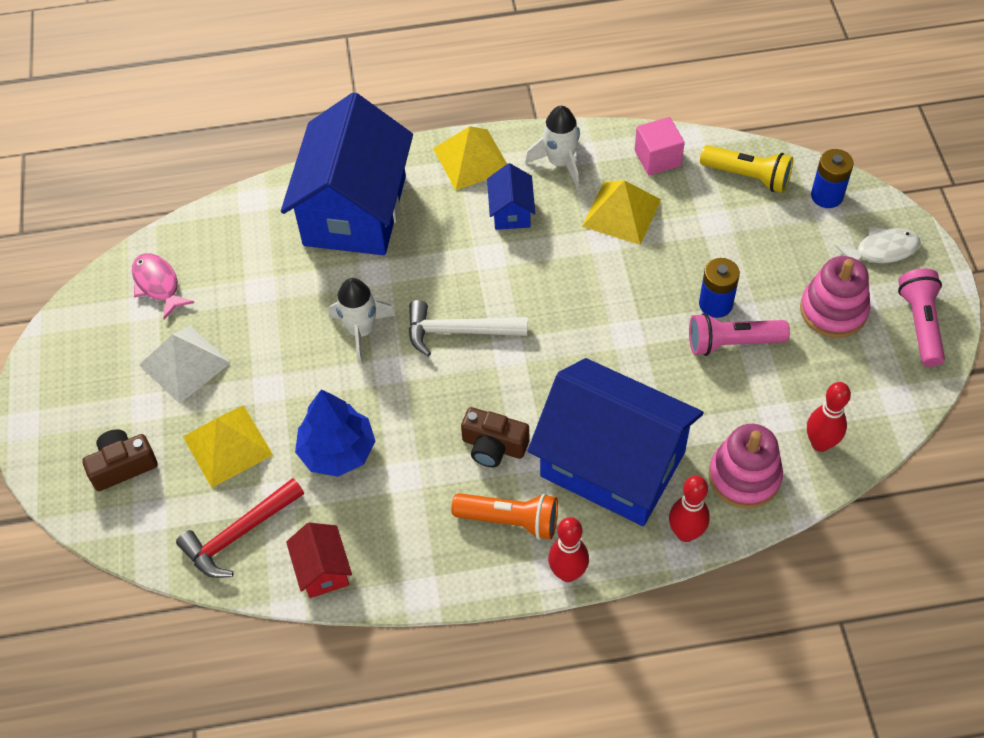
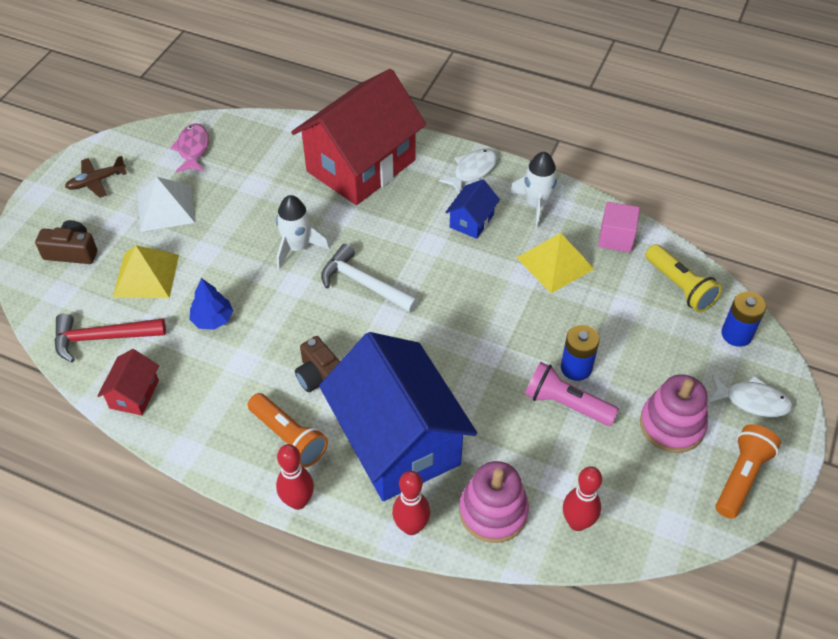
camera: 30 degrees right, 5 degrees down
blue house [281,92,413,255] -> red house [291,69,426,205]
blue tree [295,389,376,477] -> blue tree [190,278,233,330], size x0.64
yellow pyramid [433,126,507,190] -> white fish [439,149,498,193]
pink flashlight [898,269,945,367] -> orange flashlight [716,424,781,519]
none -> brown plane [65,156,127,198]

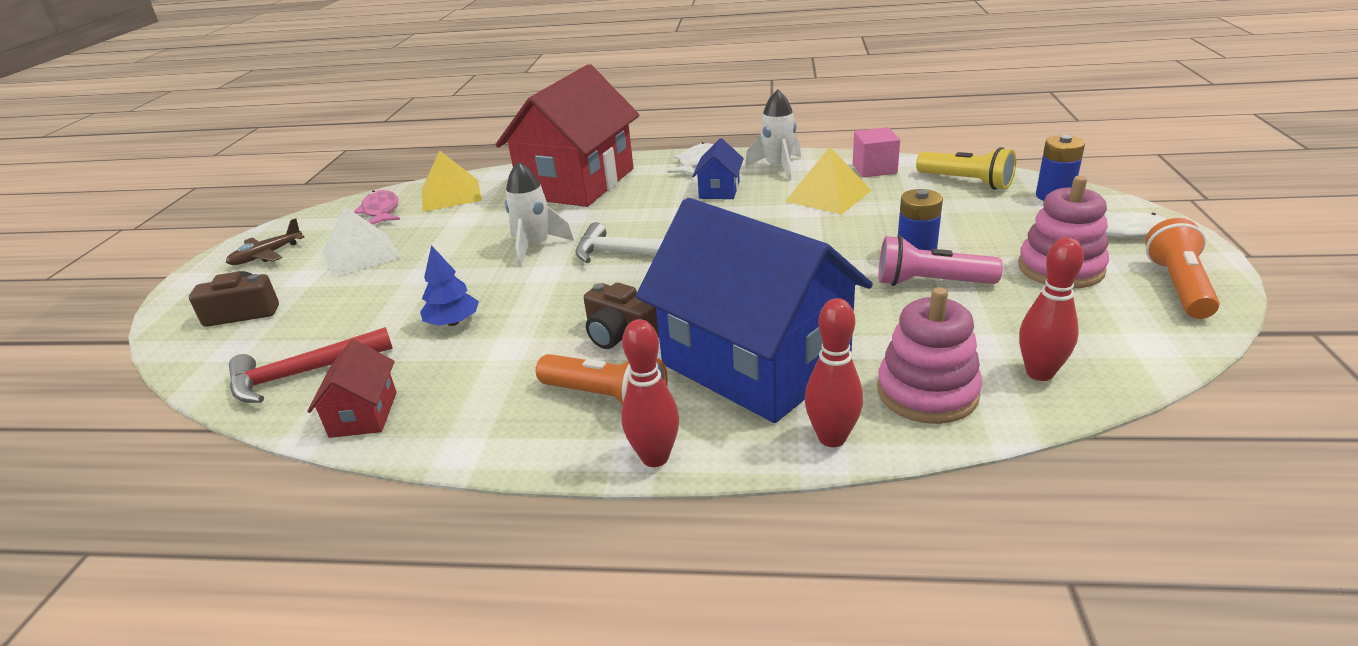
camera: 15 degrees left, 20 degrees down
yellow pyramid [113,245,179,298] -> yellow pyramid moved to [421,150,482,212]

